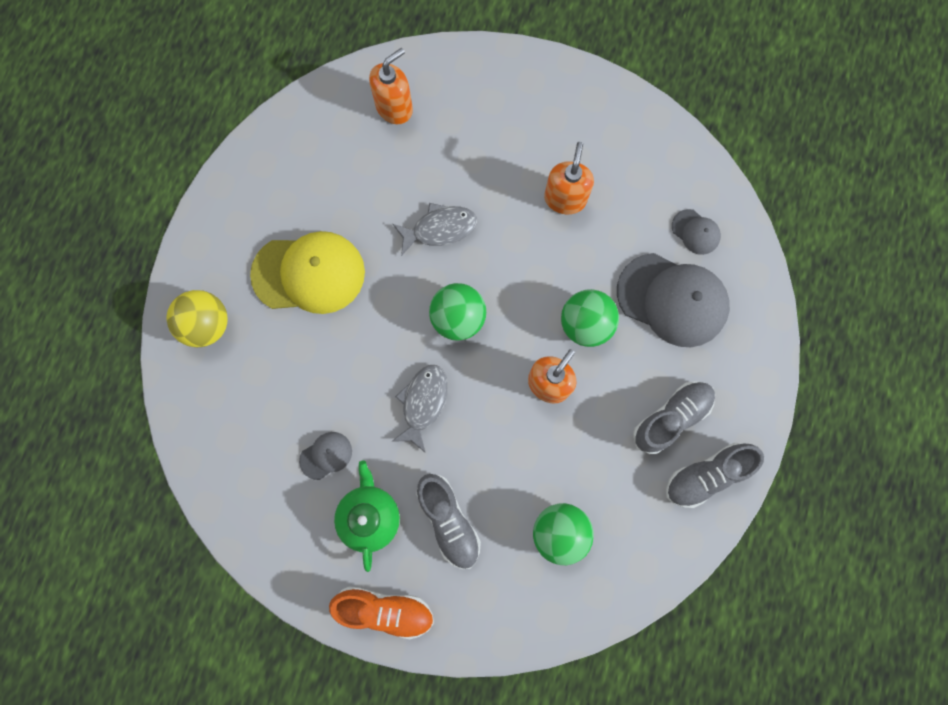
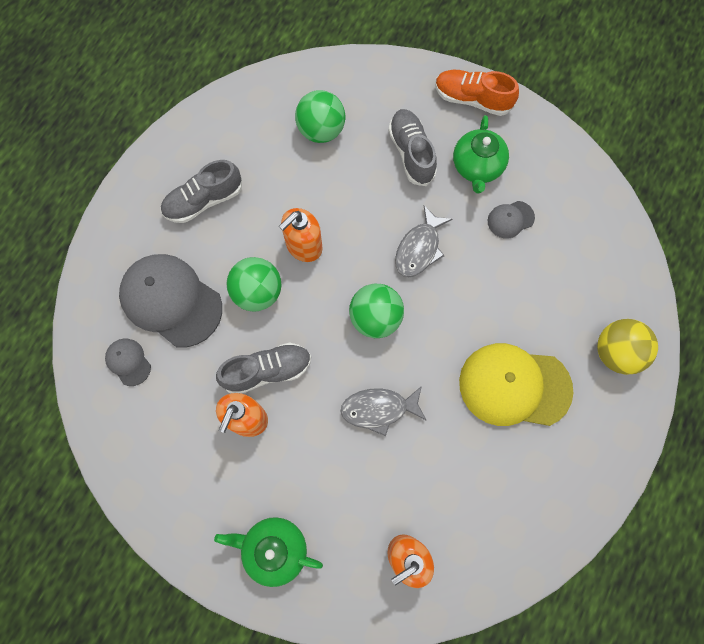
camera: 170 degrees left, 5 degrees down
grey shoe [666,443,764,508] -> grey shoe moved to [216,342,311,394]
none -> green teapot [214,517,323,587]

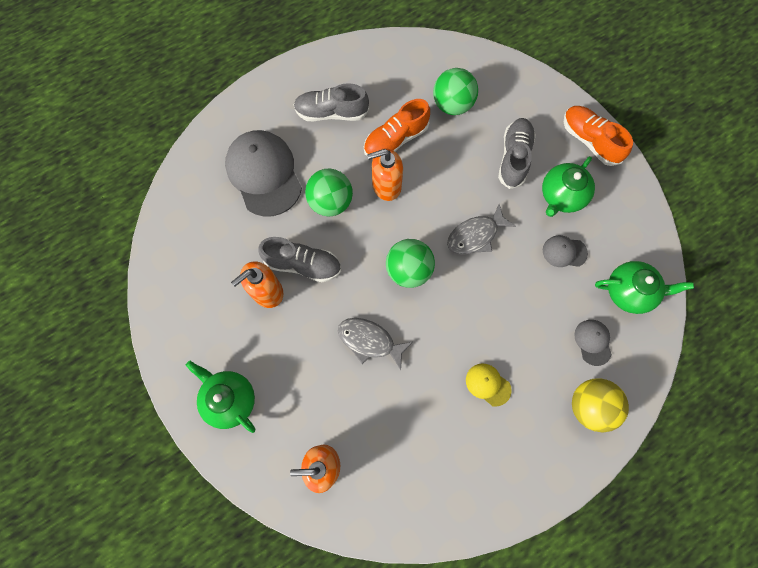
camera: 30 degrees right, 0 degrees up
grey cap [105,339,151,386] -> grey cap moved to [574,320,612,366]
yellow cap [459,343,573,426] -> yellow cap [466,364,512,407], size x0.46
none -> orange shoe [364,99,430,156]
none -> green teapot [595,261,694,314]

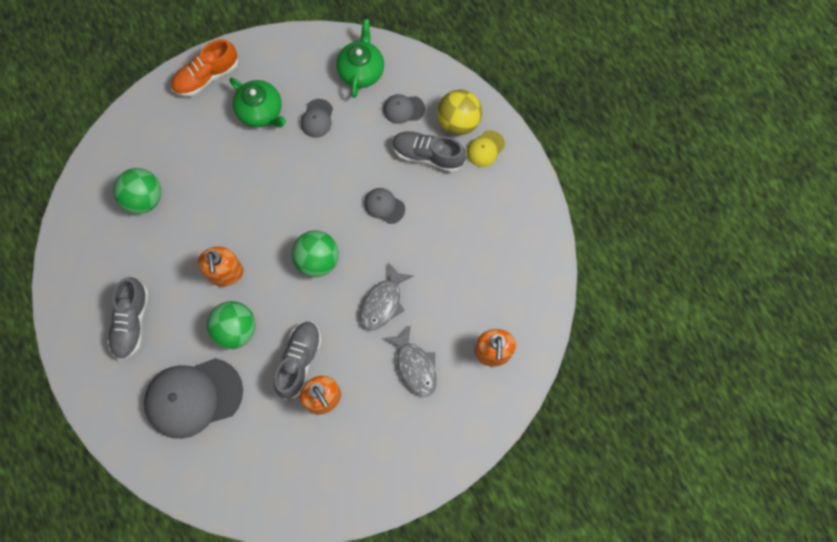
camera: 85 degrees left, 0 degrees up
green teapot [186,361,255,433] -> none
orange shoe [364,99,430,156] -> none
grey fish [447,204,516,254] -> grey fish moved to [384,325,437,397]
yellow cap [466,364,512,407] -> yellow cap moved to [467,130,505,167]
grey shoe [498,118,536,189] -> grey shoe moved to [392,131,466,172]
none -> grey cap [364,188,405,224]

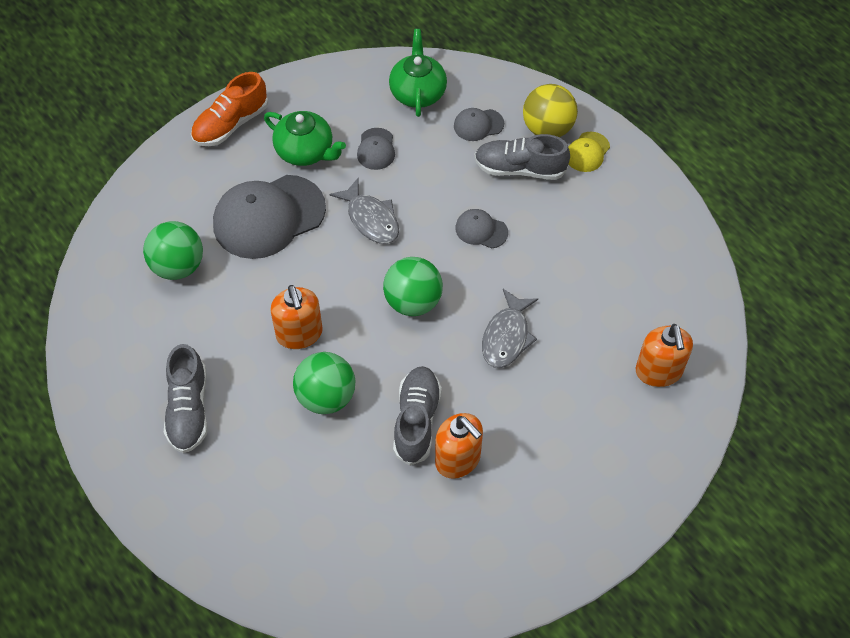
camera: 10 degrees left, 15 degrees down
grey cap [144,358,243,439] -> grey cap moved to [213,175,326,259]
grey fish [384,325,437,397] -> grey fish moved to [329,178,399,244]

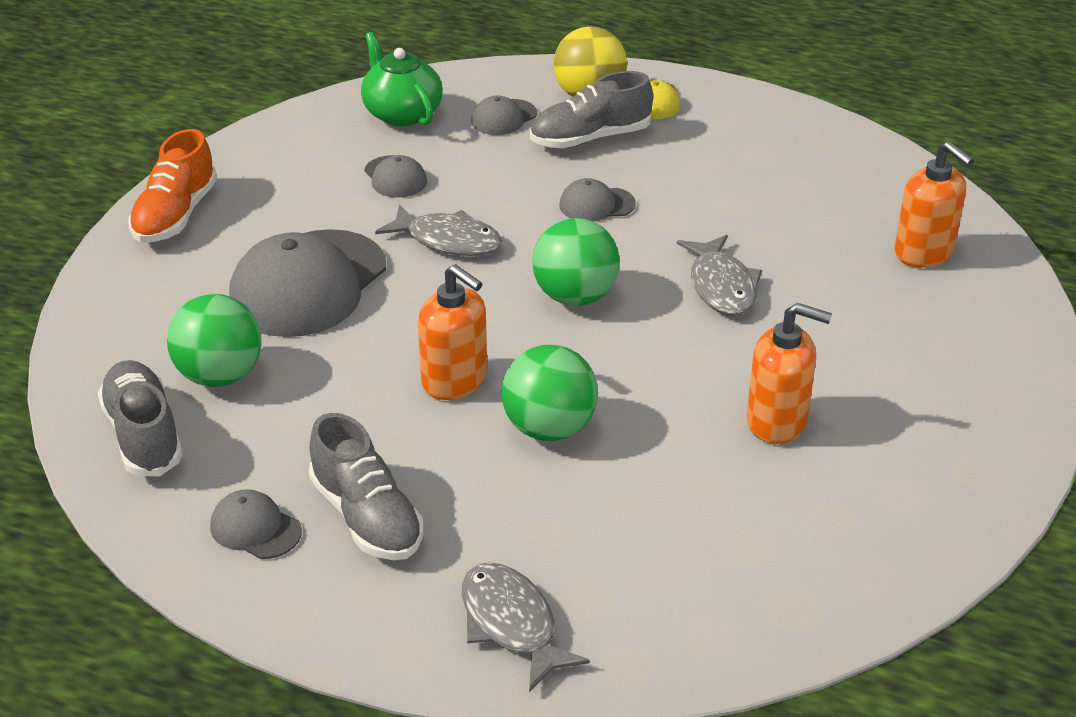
camera: 30 degrees left, 20 degrees down
green teapot [264,111,346,166] -> none
grey shoe [393,366,442,466] -> grey shoe moved to [98,360,183,477]
none -> grey cap [210,489,302,559]
none -> grey fish [462,562,590,692]

